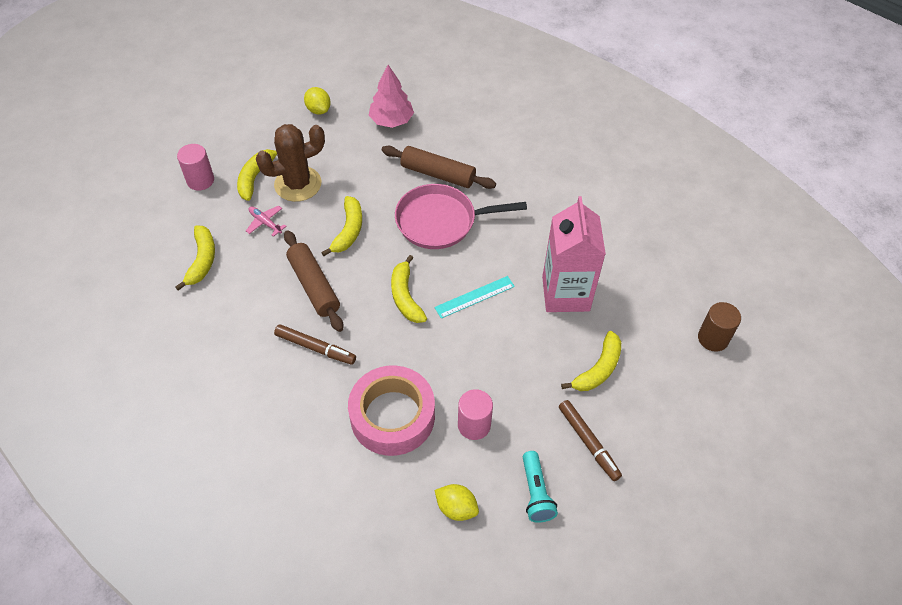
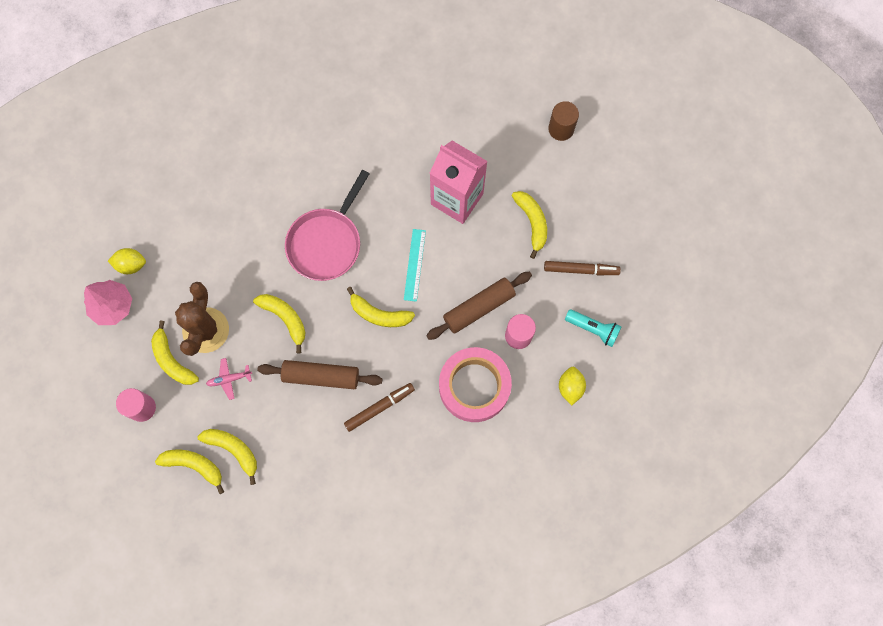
camera: 55 degrees left, 20 degrees up
pink tree [369,65,414,128] -> pink tree moved to [84,280,132,325]
brown rolling pin [382,146,496,189] -> brown rolling pin moved to [426,272,532,340]
yellow lemon [435,484,479,521] -> yellow lemon turned 60 degrees counterclockwise [559,367,586,405]
none -> yellow banana [155,450,224,494]

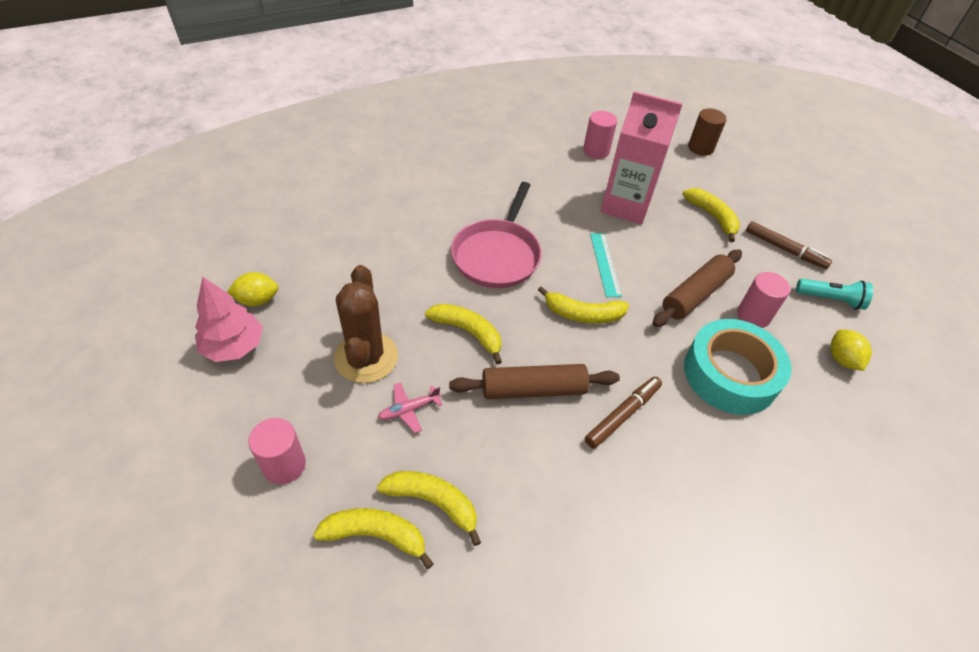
camera: 15 degrees left, 25 degrees down
yellow banana [151,320,199,385] -> none
pink tape [439,347,512,422] -> turquoise tape [684,319,792,415]
brown marker [544,261,621,275] -> brown marker turned 45 degrees clockwise [746,221,832,269]
none -> pink cylinder [583,111,617,159]

